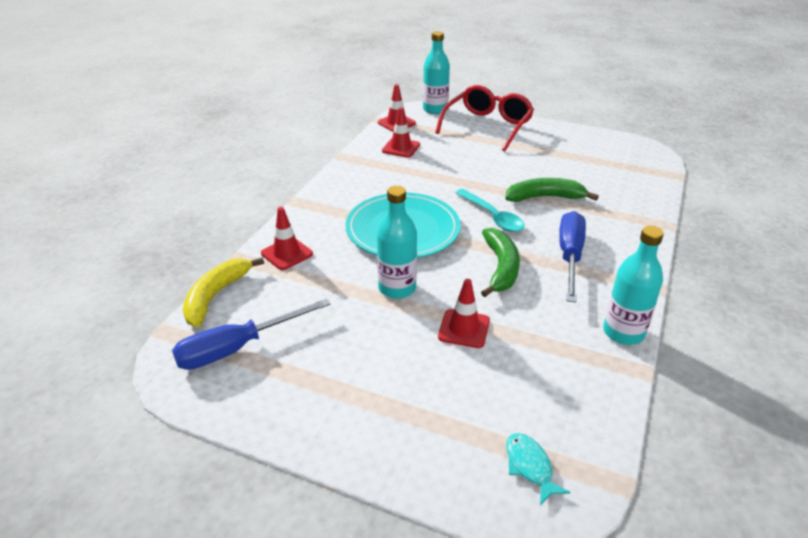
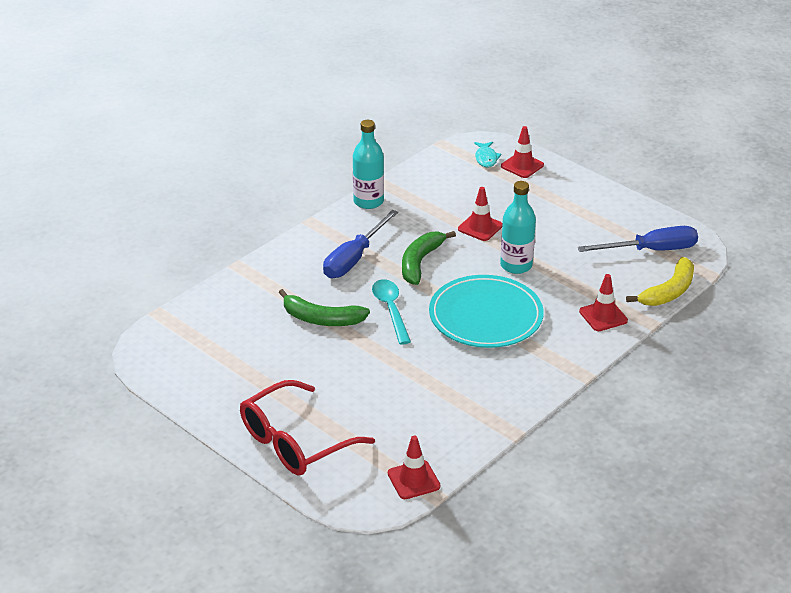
camera: 160 degrees left, 0 degrees up
red traffic cone [382,107,420,157] -> red traffic cone moved to [501,126,544,178]
turquoise bottle [423,31,450,114] -> none

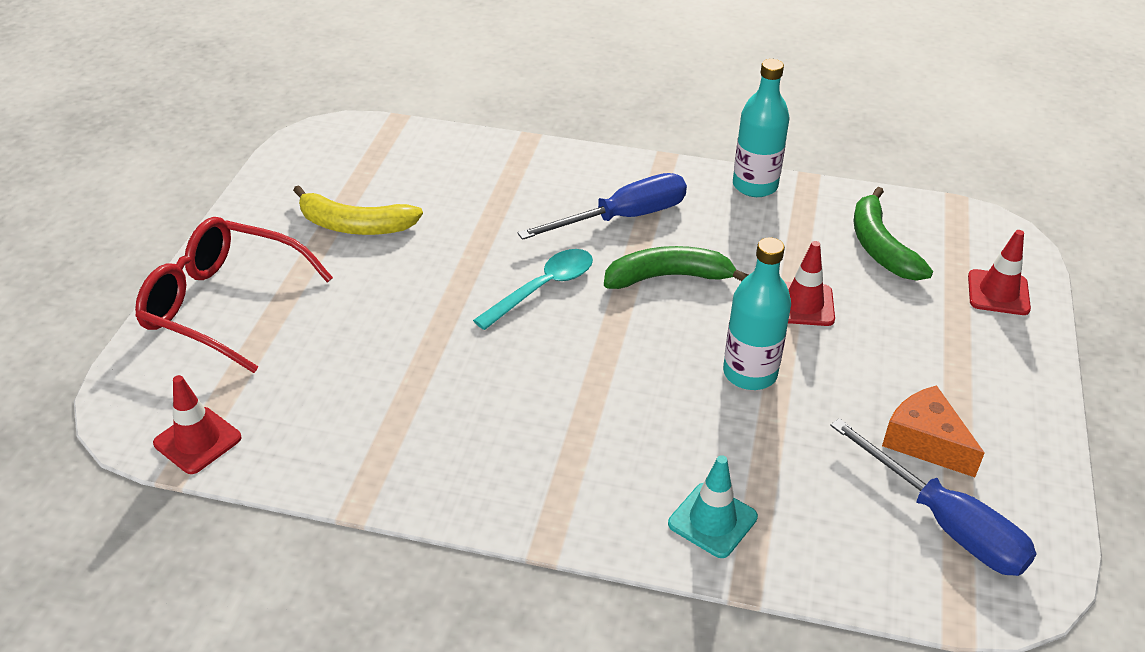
camera: 60 degrees right, 5 degrees up
green banana [278,289,370,326] -> green banana moved to [854,187,933,281]
blue screwdriver [323,210,398,278] -> blue screwdriver turned 150 degrees clockwise [517,173,687,240]
turquoise plate [429,275,544,348] -> none
turquoise fish [474,142,502,167] -> none
red traffic cone [579,274,628,331] -> turquoise traffic cone [668,455,758,558]
yellow banana [626,257,694,306] -> yellow banana moved to [293,185,423,235]
none -> orange cheese [882,385,985,477]

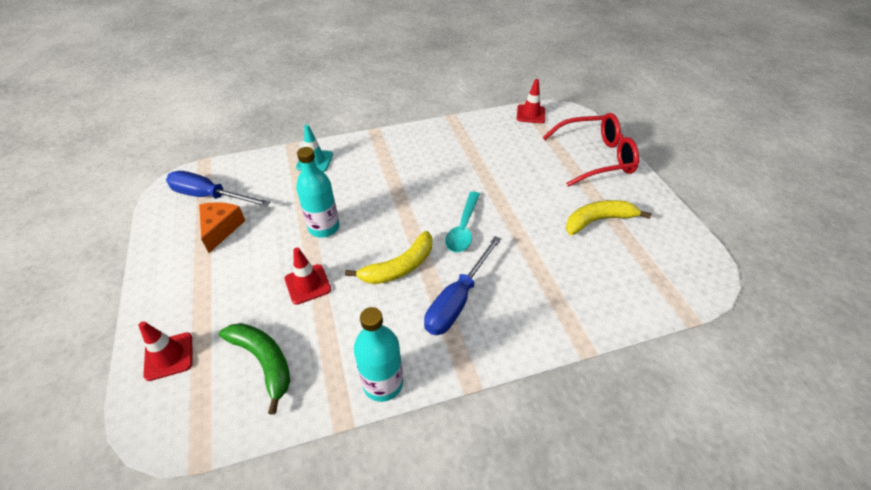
camera: 150 degrees right, 5 degrees up
green banana [604,246,748,289] -> yellow banana [345,231,432,284]
orange cheese [882,385,985,477] -> orange cheese turned 105 degrees counterclockwise [199,202,245,253]

